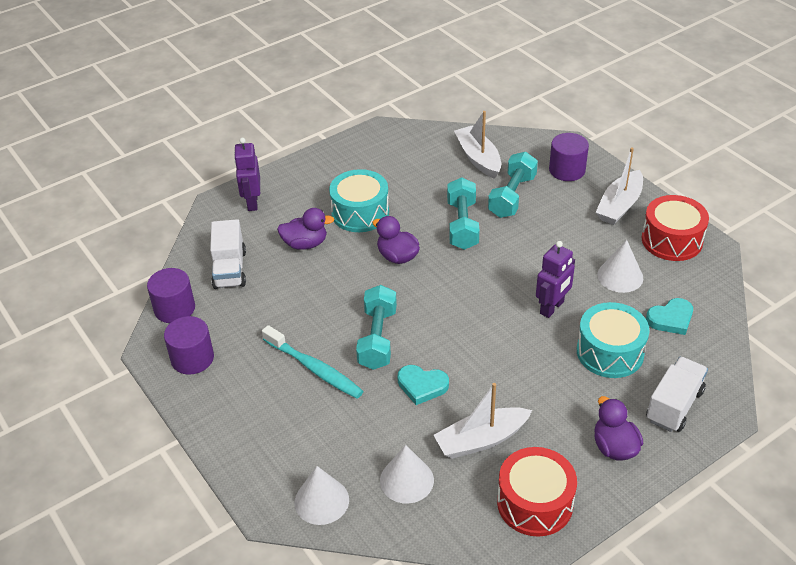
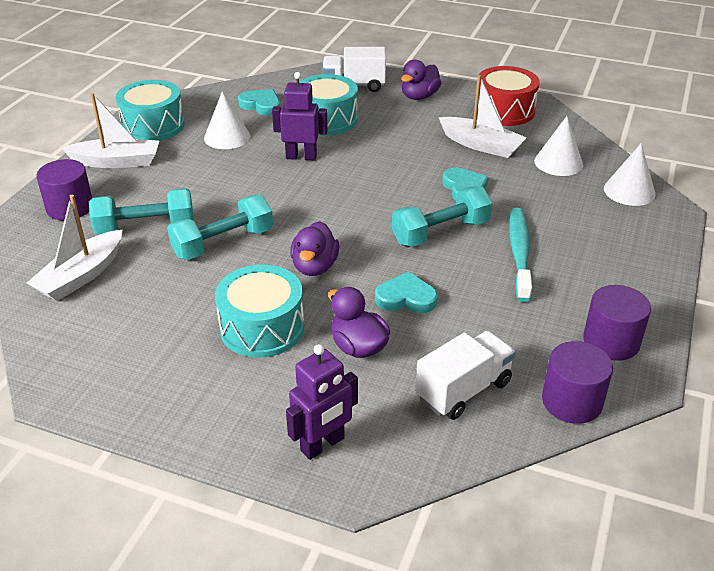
camera: 125 degrees left, 5 degrees down
red drum [642,195,709,261] -> turquoise drum [116,80,185,141]
none -> turquoise heart [375,272,438,313]

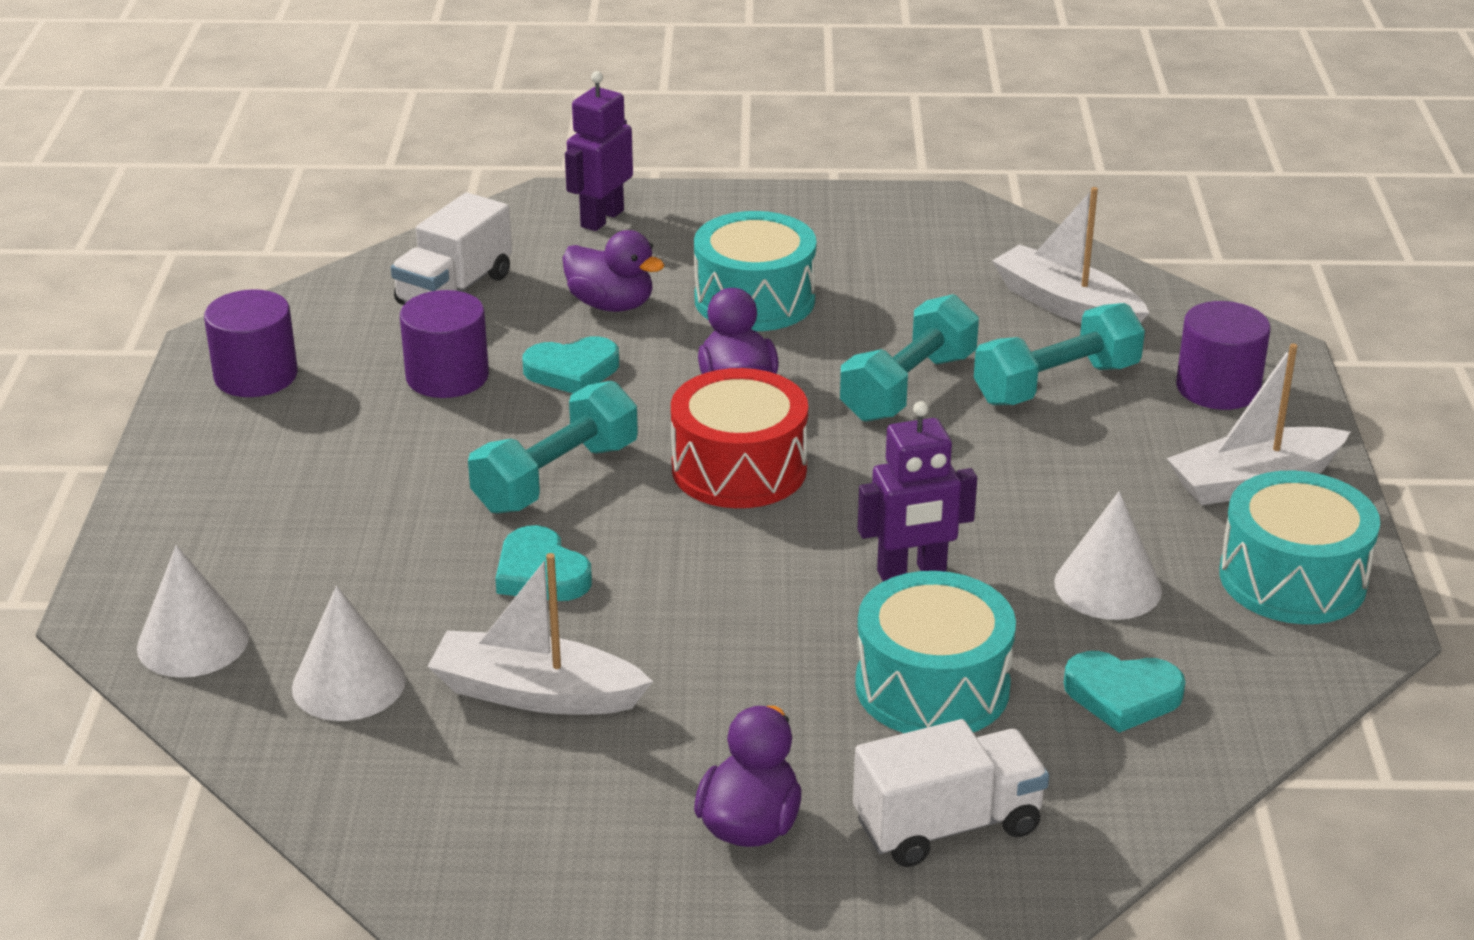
camera: 160 degrees right, 5 degrees down
white boat [27,195,123,301] -> white boat turned 60 degrees counterclockwise [992,187,1150,323]
red drum [477,66,540,126] -> red drum moved to [671,368,808,508]
turquoise toothbrush [509,208,532,302] -> none
purple cylinder [542,341,613,424] -> purple cylinder moved to [400,290,489,398]

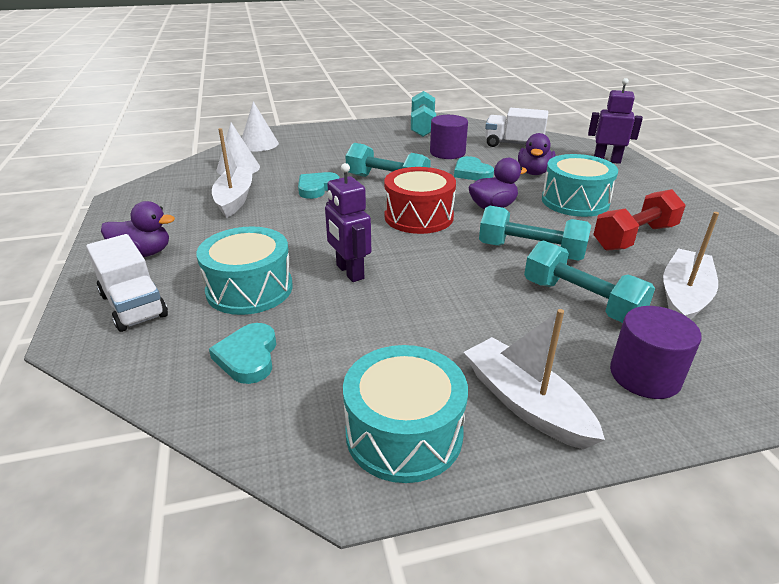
camera: 75 degrees right, 0 degrees up
purple cylinder [204,289,298,397] -> turquoise dumbbell [411,91,436,137]
white cone [1054,491,1162,620] -> none
none -> red dumbbell [593,189,686,251]

